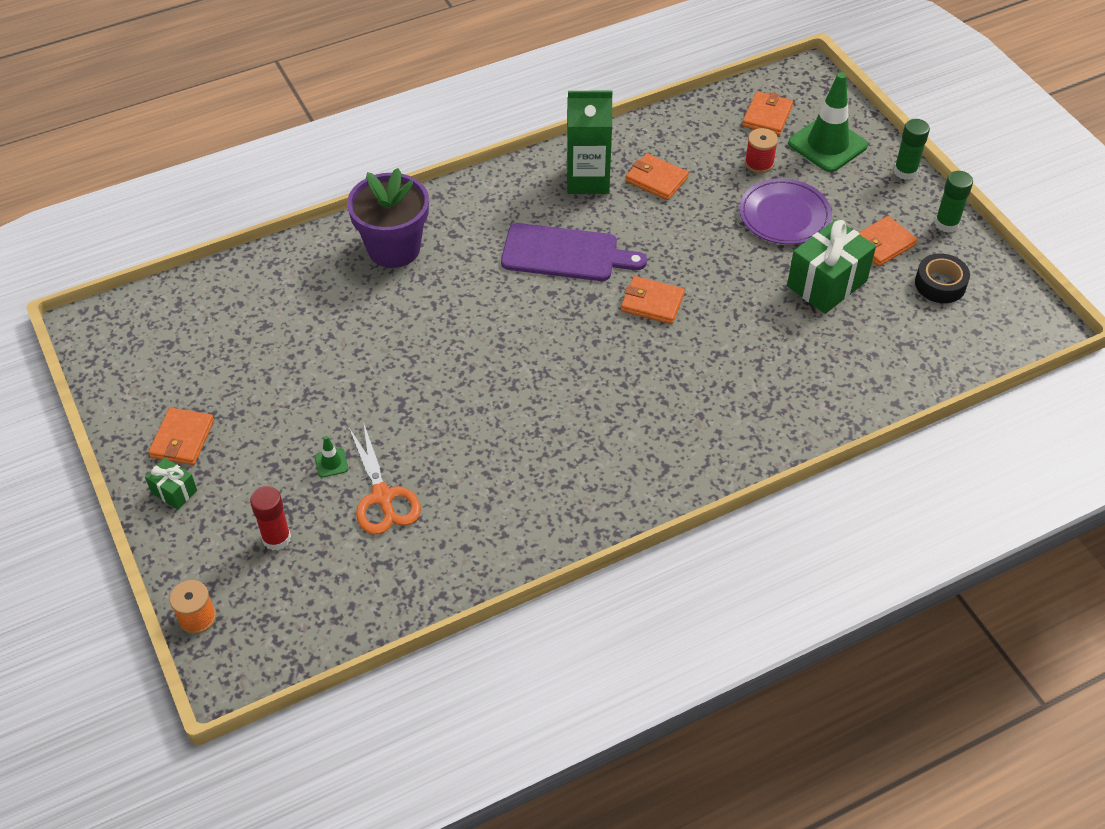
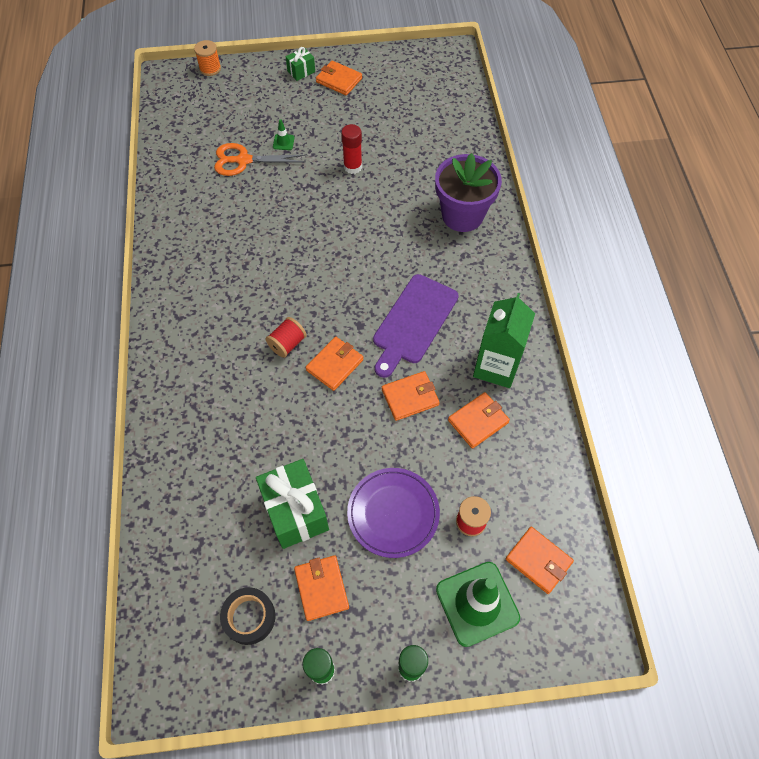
camera: 110 degrees right, 10 degrees up
red glue stick [250,486,291,551] -> red glue stick moved to [341,124,362,174]
none -> red spool [265,317,307,358]
none -> orange wallet [382,371,440,421]

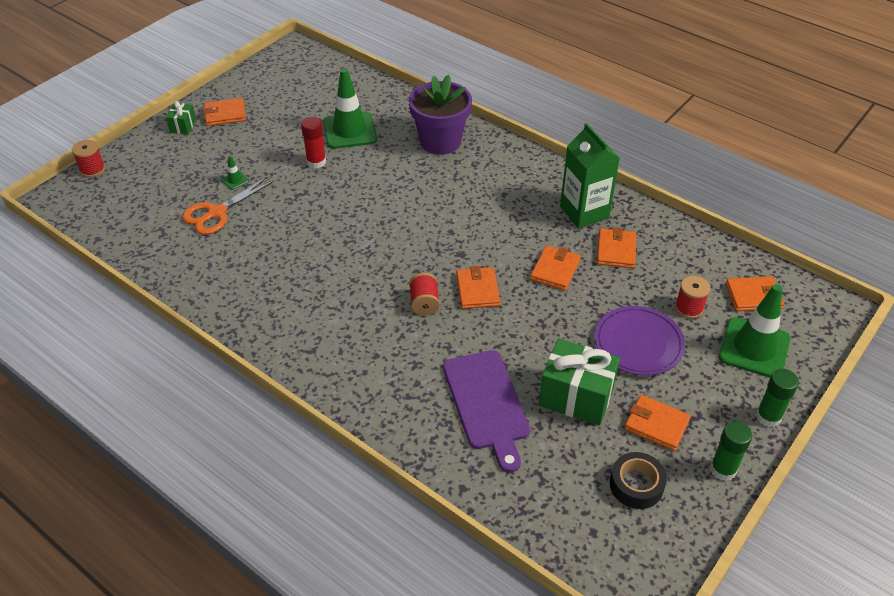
camera: 45 degrees left, 15 degrees down
orange spool [194,40,221,76] -> red spool [72,140,105,178]
purple cutting board [373,274,459,378] -> purple cutting board moved to [443,350,530,473]
none -> green traffic cone [323,68,377,149]

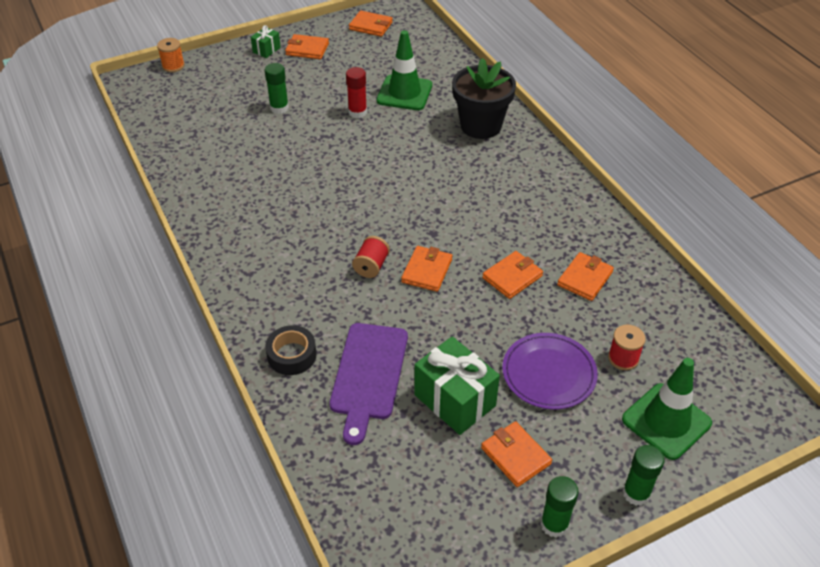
camera: 25 degrees right, 0 degrees up
red spool [72,140,105,178] -> orange spool [157,38,185,72]
orange scissors [182,177,274,234] -> none
green traffic cone [221,155,249,190] -> green glue stick [265,63,289,114]
purple flower pot [409,75,472,155] -> black flower pot [452,58,516,139]
green carton [560,123,620,229] -> none
black tape [610,452,667,509] -> black tape moved to [265,325,317,375]
orange wallet [726,276,784,311] -> orange wallet moved to [349,11,393,37]

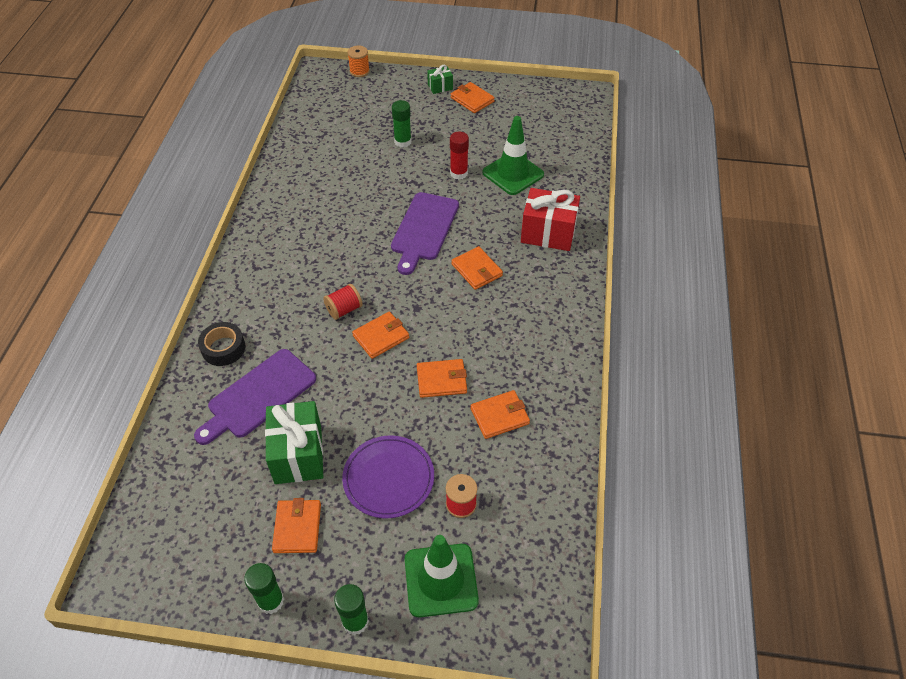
camera: 35 degrees right, 5 degrees up
orange wallet [349,11,393,37] -> orange wallet moved to [451,246,503,290]
black flower pot [452,58,516,139] -> red gift [521,188,580,251]
none -> purple cutting board [391,192,459,275]

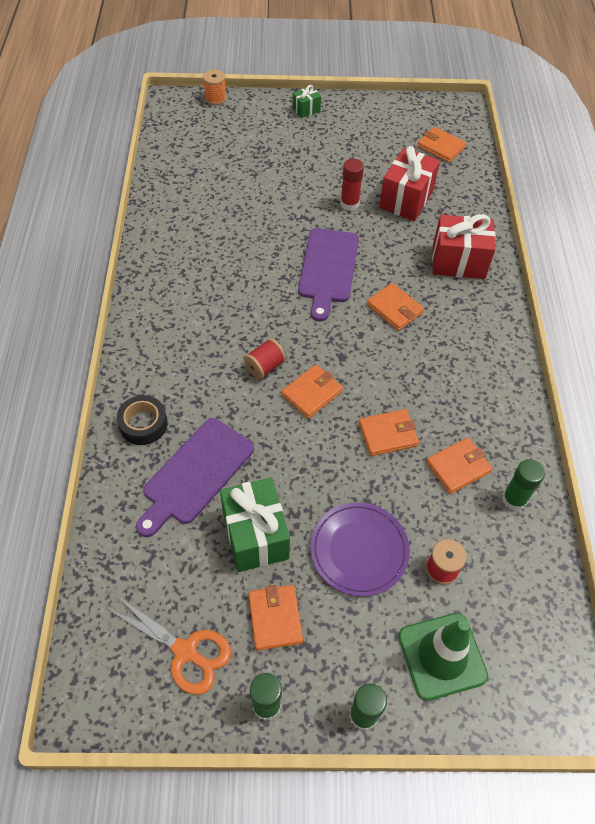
camera: 10 degrees left, 5 degrees up
green glue stick [392,100,412,148] -> green glue stick moved to [502,459,545,511]
orange wallet [451,82,495,113] -> orange wallet moved to [417,127,466,163]
green traffic cone [482,116,544,195] -> red gift [379,146,440,221]
none -> orange scissors [108,595,231,695]

